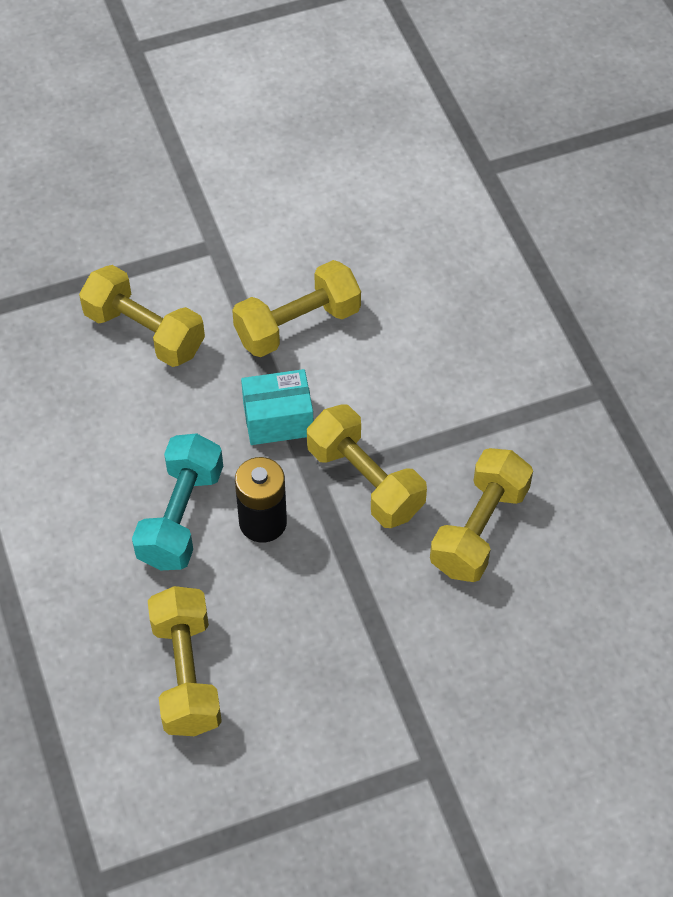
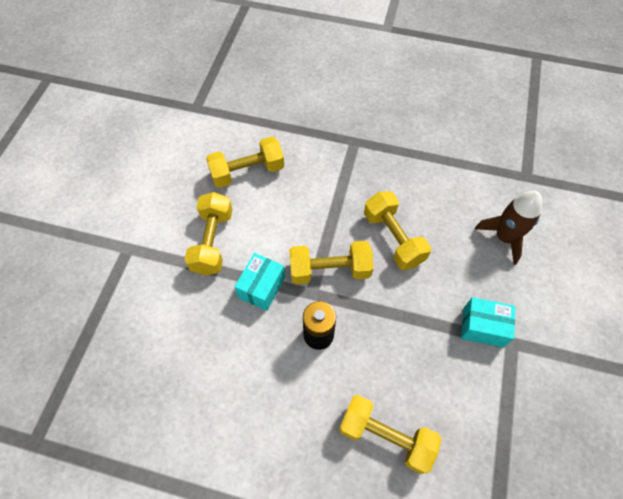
camera: 55 degrees left, 5 degrees up
yellow dumbbell [79,265,205,367] -> yellow dumbbell moved to [206,136,284,188]
turquoise dumbbell [132,433,223,570] -> none
none -> turquoise box [461,297,515,348]
none -> brown rocket [475,191,543,265]

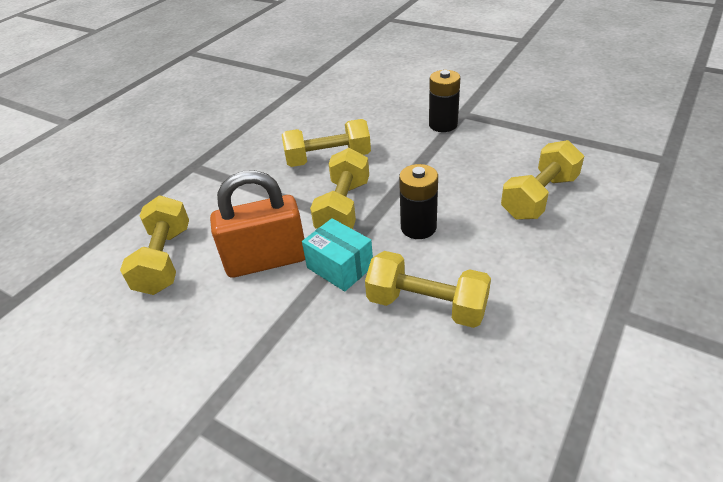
camera: 70 degrees left, 20 degrees down
yellow dumbbell [185,192,232,275] -> yellow dumbbell moved to [365,251,491,328]
turquoise box [461,297,515,348] -> black battery [429,70,460,132]
brown rocket [475,191,543,265] -> none
none -> orange padlock [210,170,305,278]

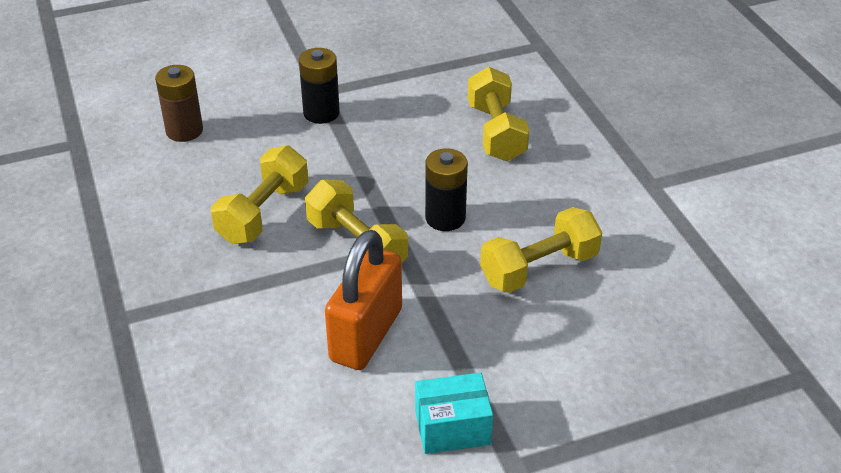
camera: 55 degrees left, 0 degrees up
yellow dumbbell [120,196,189,295] -> none
turquoise box [302,218,373,292] -> turquoise box moved to [415,372,493,454]
none -> brown battery [155,65,203,142]

